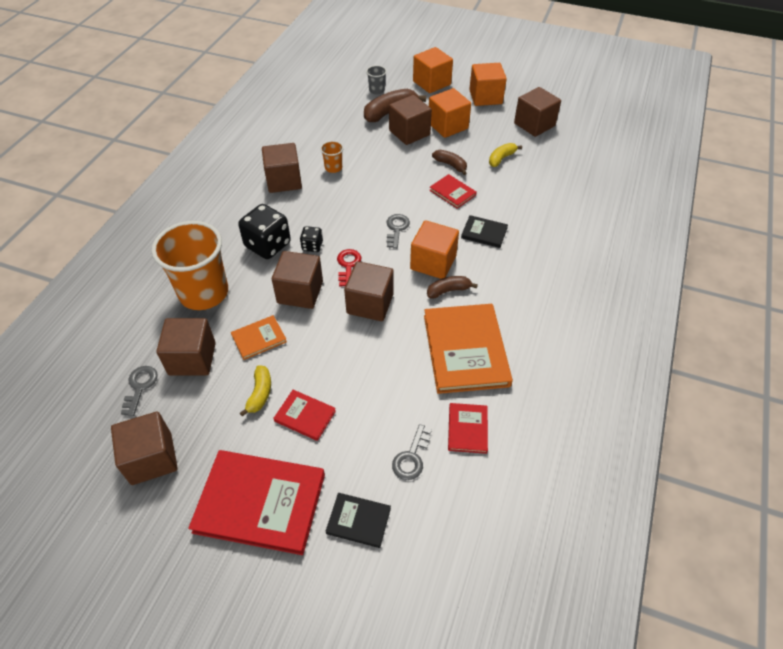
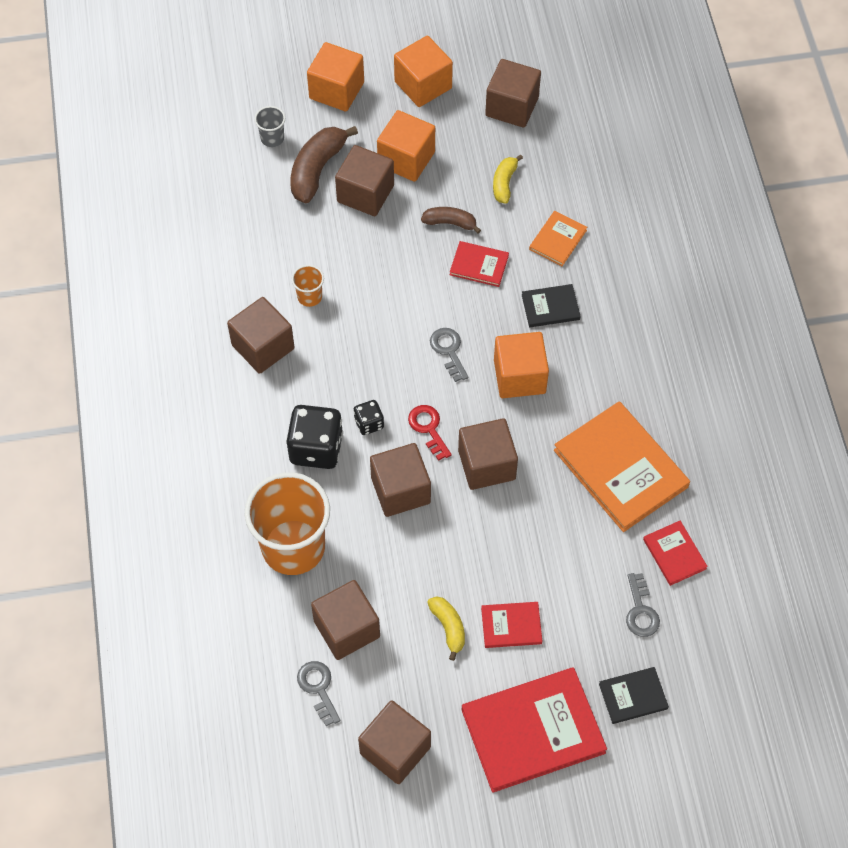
camera: 30 degrees left, 10 degrees up
orange book [231,315,287,360] -> orange book moved to [529,211,587,266]
brown banana [427,276,478,299] -> none

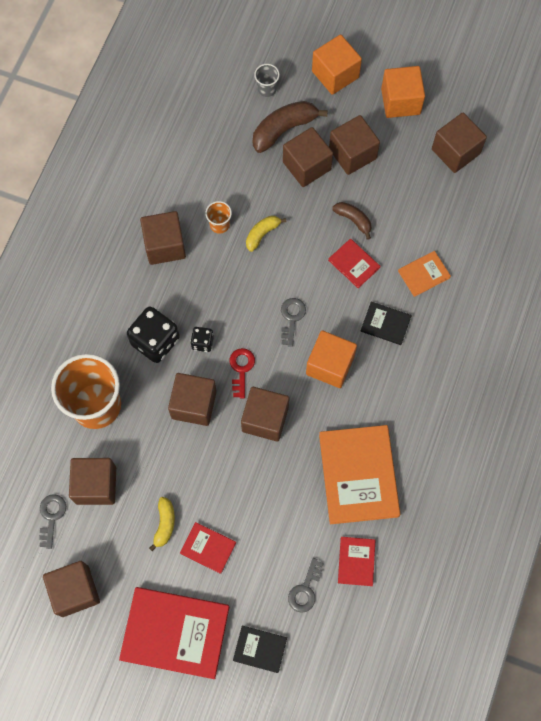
camera: 30 degrees right, 10 degrees up
orange cube [377,110,435,182] -> brown cube [329,115,380,175]
yellow banana [493,155,523,204] -> yellow banana moved to [246,216,286,252]

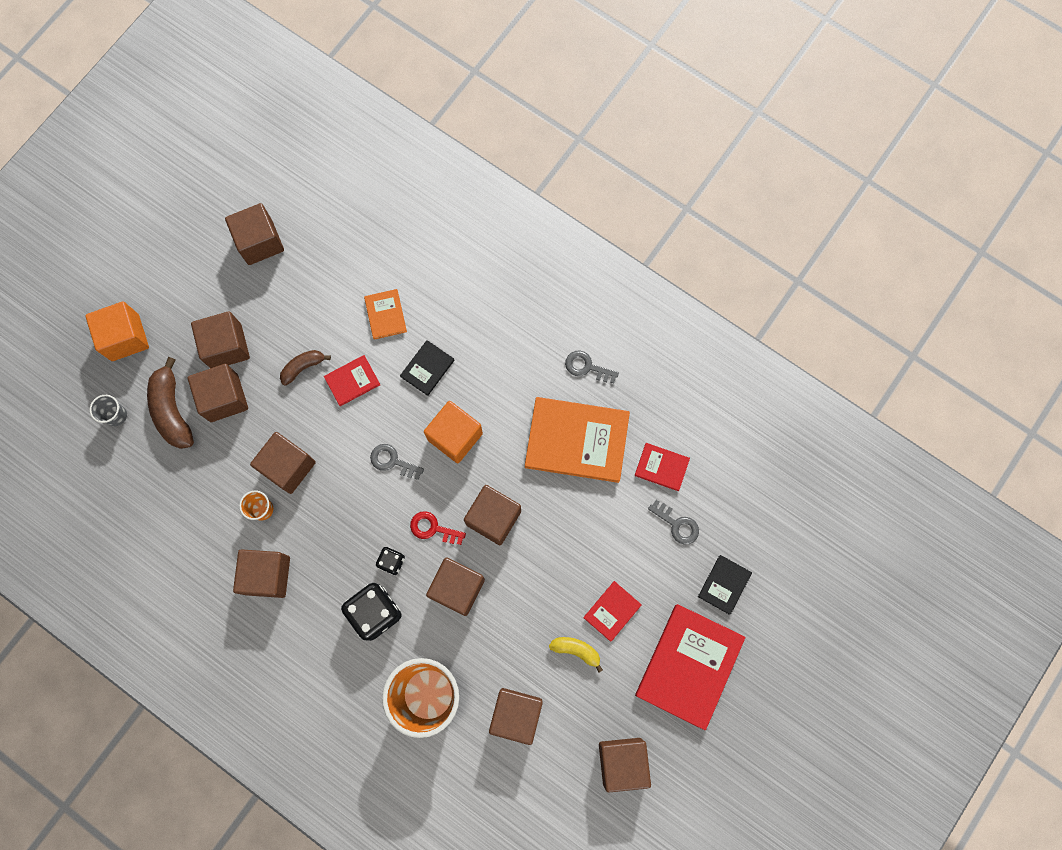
camera: 75 degrees left, 5 degrees up
grey key [39,494,66,549] -> grey key moved to [565,351,619,383]
yellow banana [246,216,286,252] -> brown cube [250,432,316,494]
orange cube [381,66,425,118] -> none

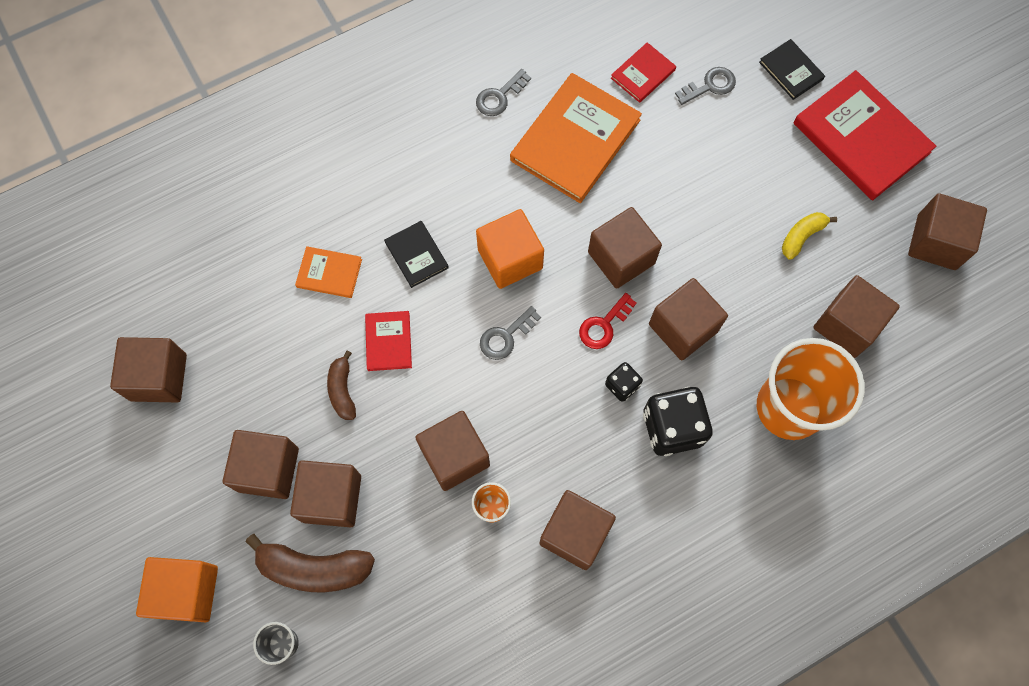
camera: 65 degrees left, 5 degrees down
red book [583,581,642,642] -> none

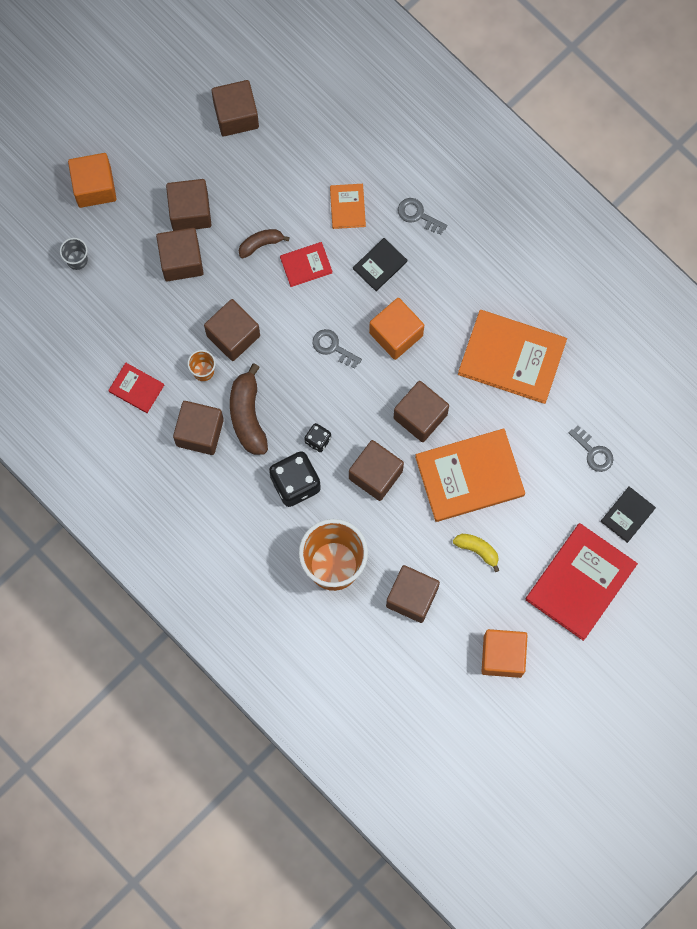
camera: 75 degrees right, 5 degrees up
brown banana [246,534,375,592] -> brown banana moved to [230,363,268,455]
grey key [476,69,531,116] -> grey key moved to [398,198,447,235]
red key [579,293,637,349] -> none
red book [611,42,676,103] -> red book moved to [108,363,164,413]
brown cube [908,193,987,270] -> orange cube [481,629,528,678]
none -> orange book [415,428,525,522]

